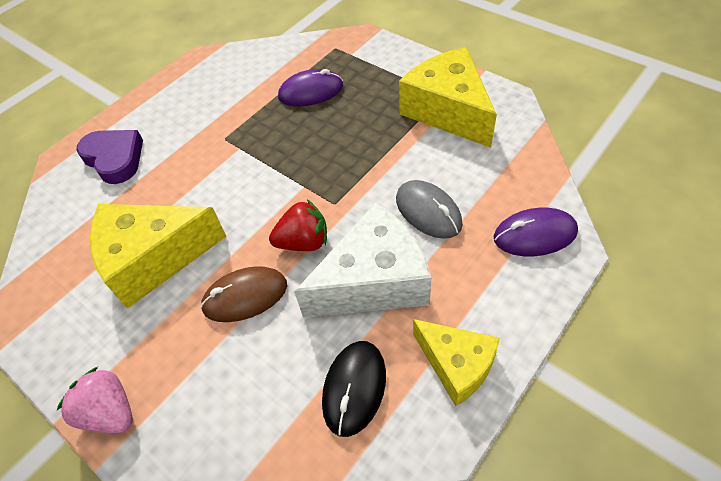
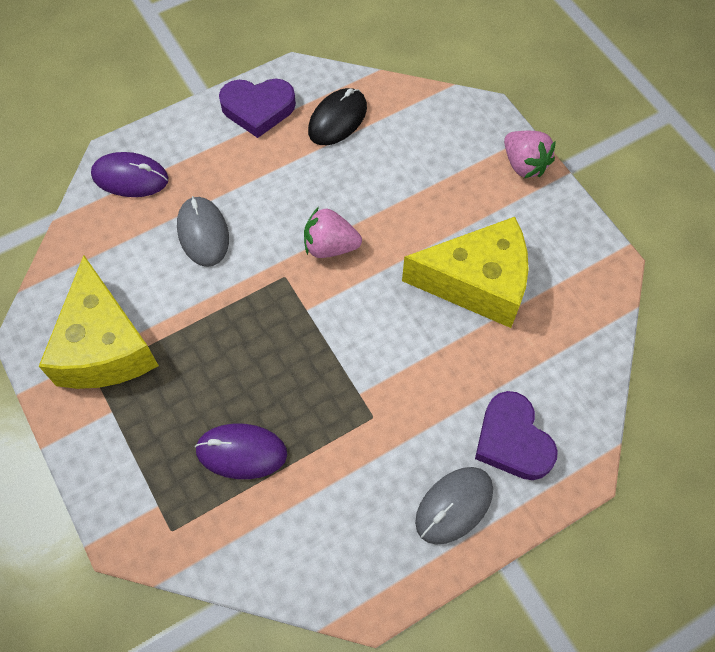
camera: 165 degrees left, 10 degrees up
brown mouse [200,266,287,322] -> none
red strawberry [269,200,327,251] -> pink strawberry [304,207,362,258]
white cheese [294,202,431,318] -> none
yellow cheese [413,319,500,406] -> purple heart [219,79,296,138]
none -> grey mouse [415,467,493,544]

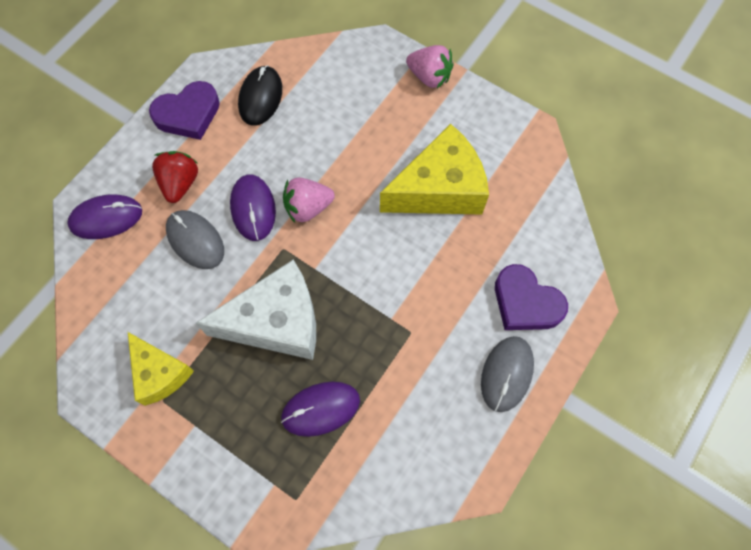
camera: 25 degrees left, 5 degrees up
yellow cheese [39,255,159,389] -> yellow cheese [128,332,194,406], size x0.62
none -> red strawberry [152,151,198,203]
none -> white cheese [196,260,316,360]
none -> purple mouse [230,175,276,241]

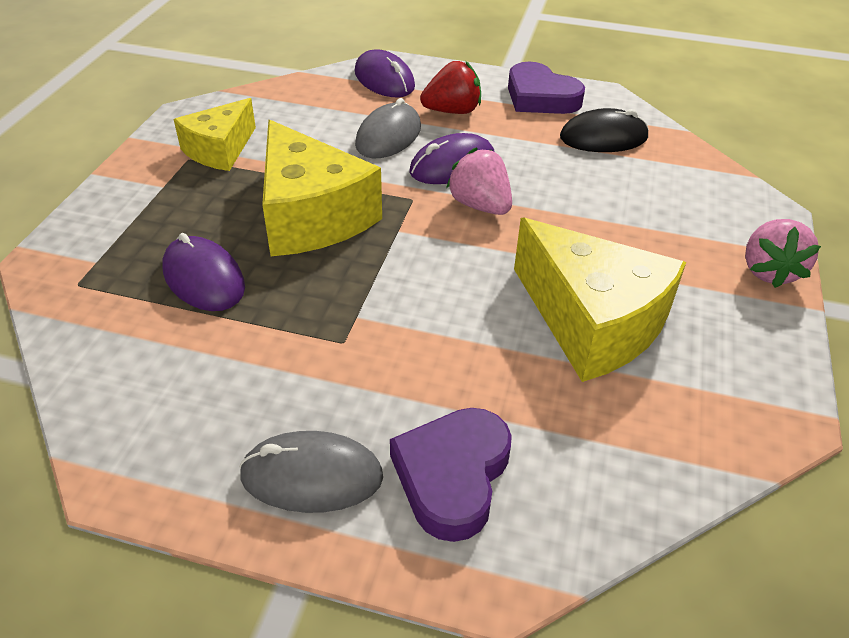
camera: 70 degrees right, 25 degrees down
white cheese [196,260,316,360] -> yellow cheese [262,120,382,256]

